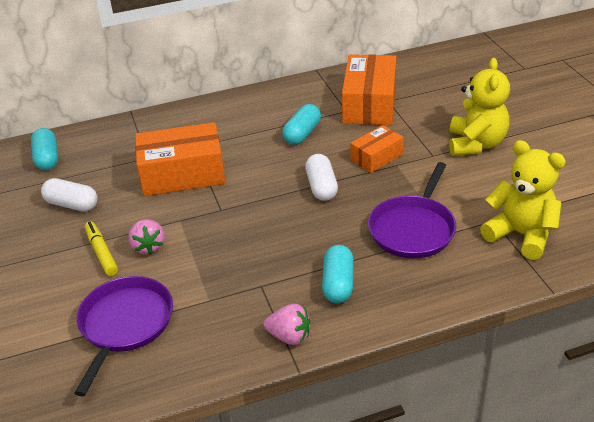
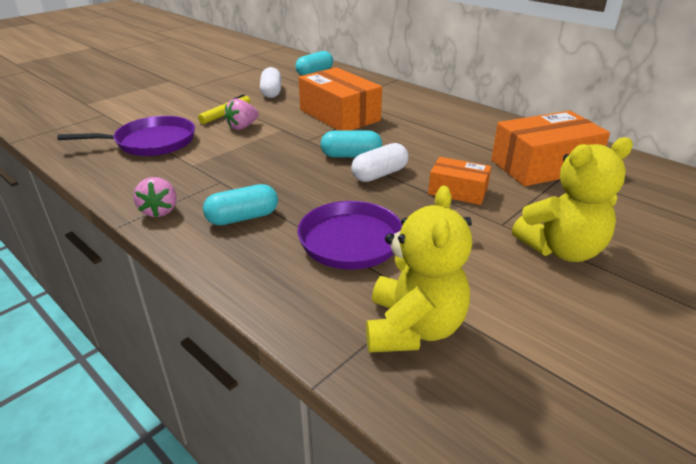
camera: 60 degrees right, 5 degrees down
turquoise capsule [282,104,321,145] -> turquoise capsule moved to [320,131,382,157]

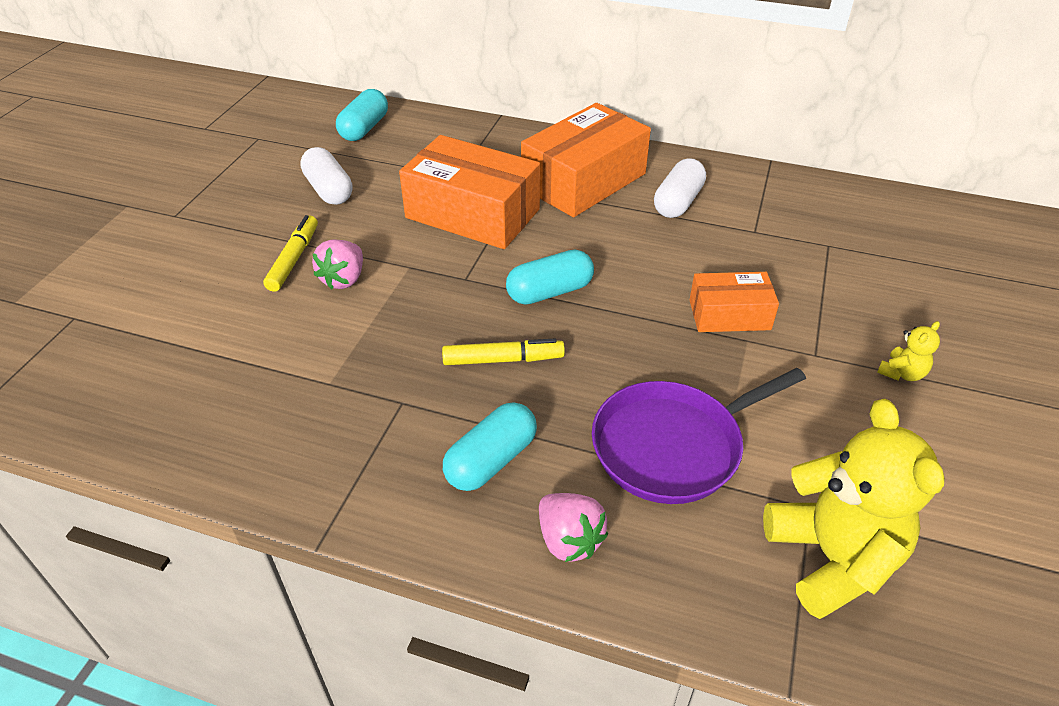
camera: 25 degrees left, 10 degrees up
purple pan [57,116,195,156] -> none
pink strawberry [133,177,177,217] -> pink strawberry moved to [539,493,608,562]
white capsule [351,143,409,182] -> white capsule moved to [654,158,706,218]
orange box [491,111,610,186] -> orange box moved to [521,103,651,217]
yellow teddy bear [512,137,633,262] -> yellow teddy bear [877,321,940,381], size x0.43
none -> yellow marker [442,339,565,365]

